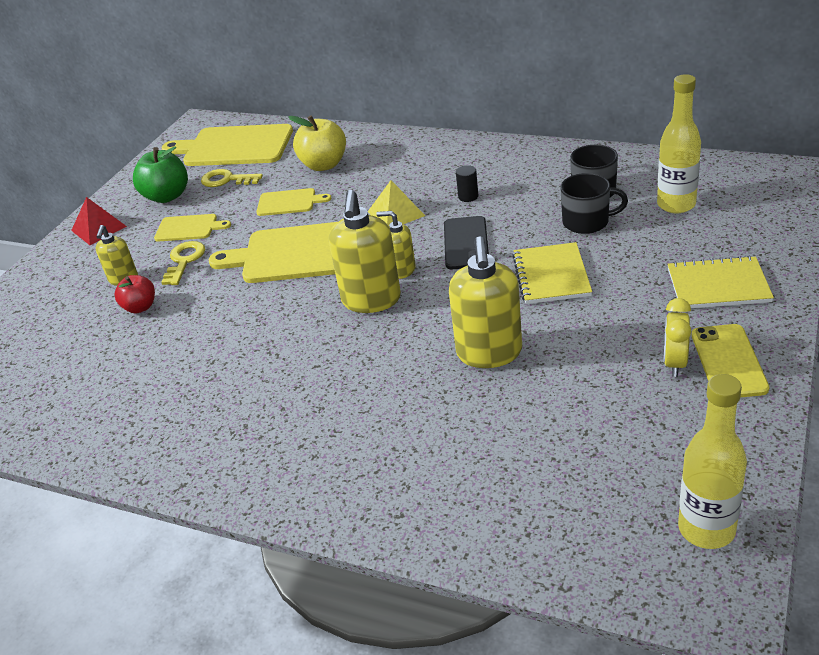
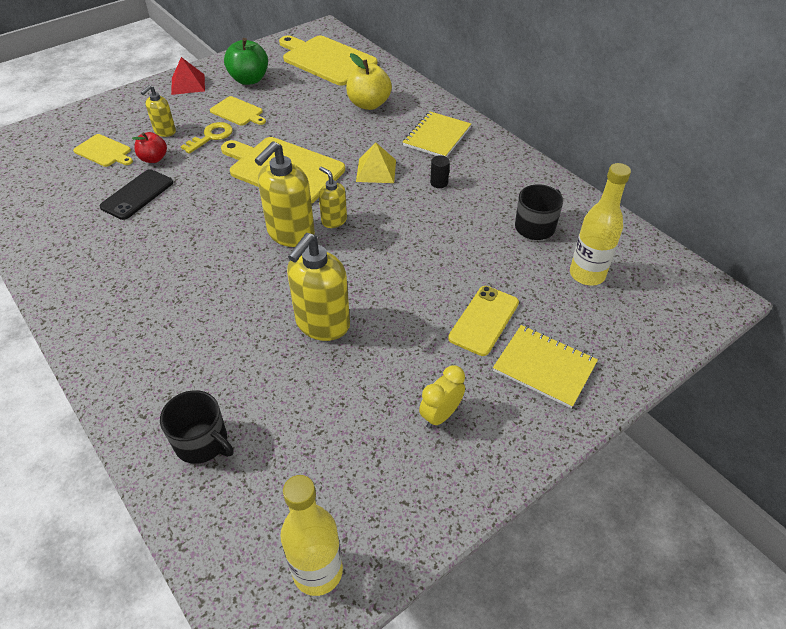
camera: 25 degrees right, 10 degrees up
yellow key [201,169,263,187] -> none
yellow cutting board [256,188,332,216] -> yellow cutting board moved to [73,134,133,167]
black phone [444,216,489,269] -> black phone moved to [100,169,173,220]
yellow notebook [512,242,592,304] -> yellow notebook moved to [403,111,471,157]
black mug [560,173,628,234] -> black mug moved to [160,390,234,464]
yellow phone [692,324,770,397] -> yellow phone moved to [448,286,519,356]

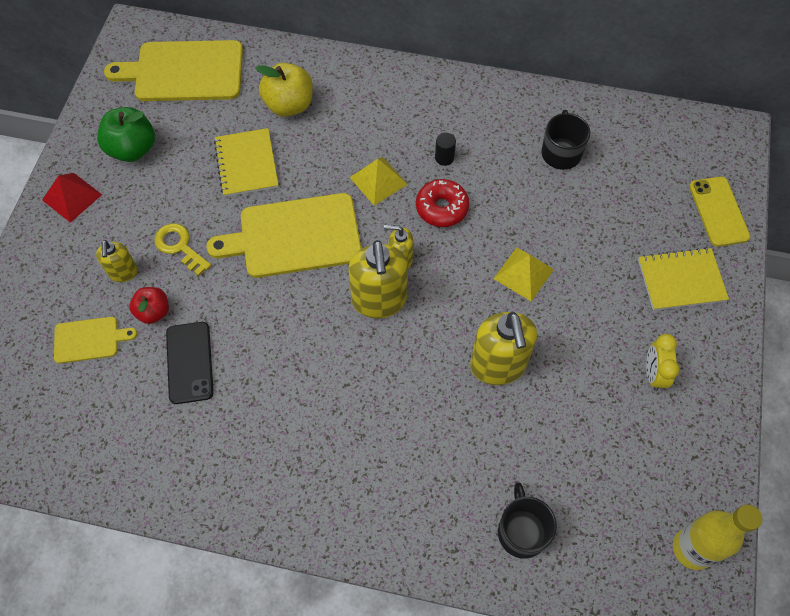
camera: 40 degrees left, 15 degrees up
black mug [160,390,234,464] -> black mug turned 90 degrees counterclockwise [498,482,557,559]
yellow key [181,122,233,154] -> yellow key turned 45 degrees counterclockwise [154,223,211,276]
yellow cutting board [210,96,266,126] -> none
yellow notebook [403,111,471,157] -> yellow notebook moved to [214,128,279,197]
yellow phone [448,286,519,356] -> yellow phone moved to [689,177,750,247]
yellow bottle [570,163,631,285] -> none
none -> red donut [416,179,469,227]
none -> yellow pyramid [493,247,554,301]

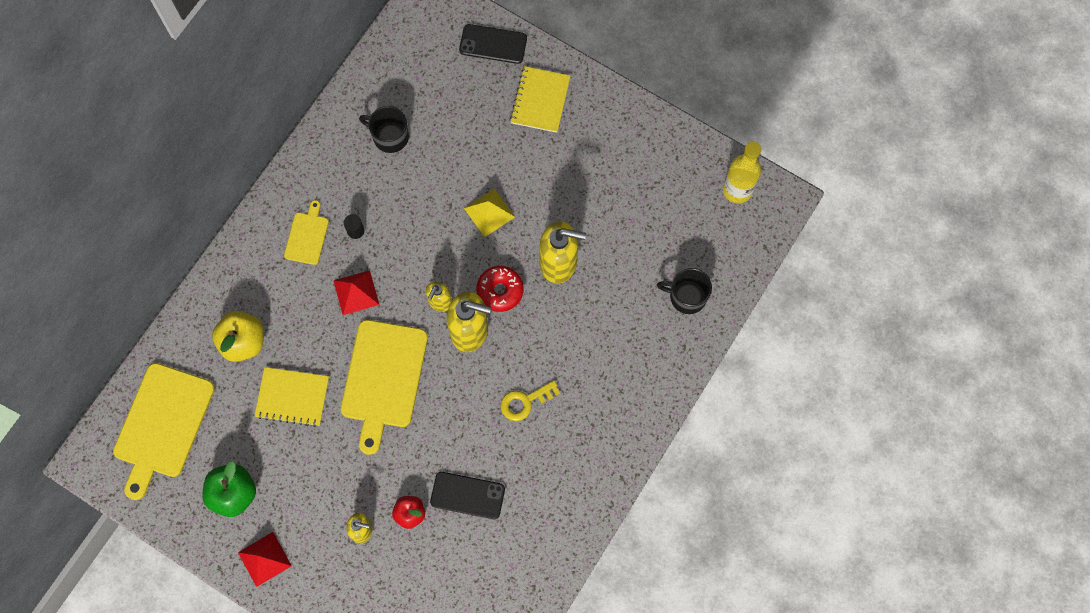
camera: 70 degrees left, 10 degrees up
yellow cutting board [54,317,137,364] -> yellow cutting board moved to [284,200,329,265]
yellow key [154,223,211,276] -> yellow key moved to [501,380,560,421]
yellow pyramid [350,157,408,205] -> red pyramid [334,270,379,315]
red donut [416,179,469,227] -> red donut moved to [476,266,524,312]
yellow clock [646,334,680,391] -> none
yellow phone [689,177,750,247] -> black phone [459,24,527,64]

